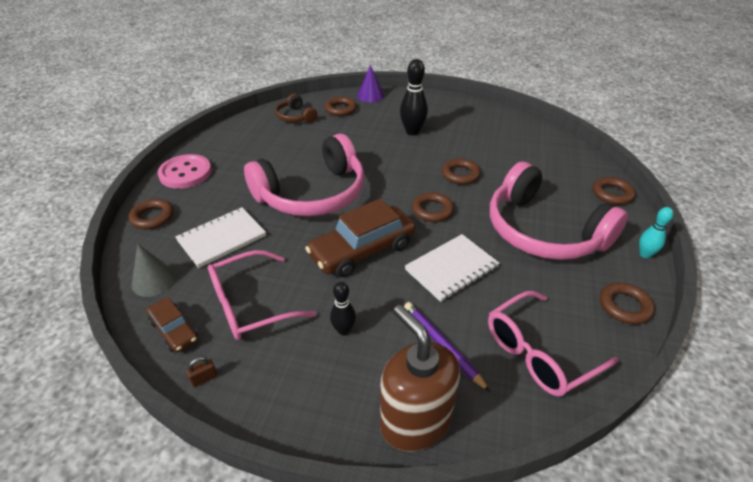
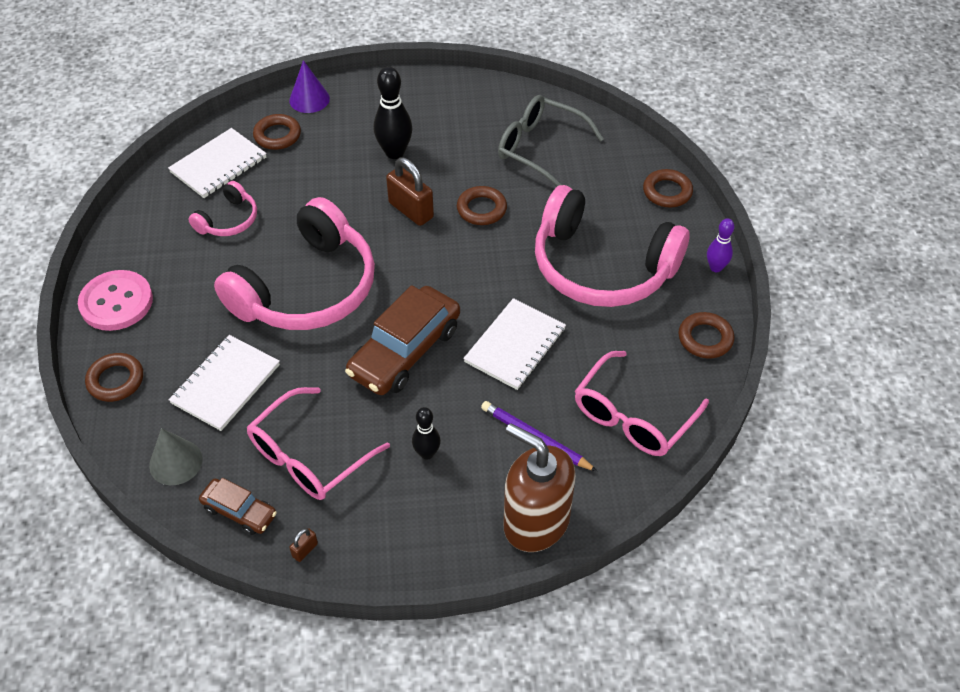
camera: 20 degrees left, 10 degrees up
brown headphones [275,94,317,123] -> white notebook [168,128,267,198]
brown ring [412,192,454,222] -> none
turquoise bowling pin [639,207,673,258] -> purple bowling pin [707,218,734,272]
none -> pink headphones [188,181,257,236]
none -> brown padlock [386,158,434,226]
none -> grey glasses [498,95,604,186]

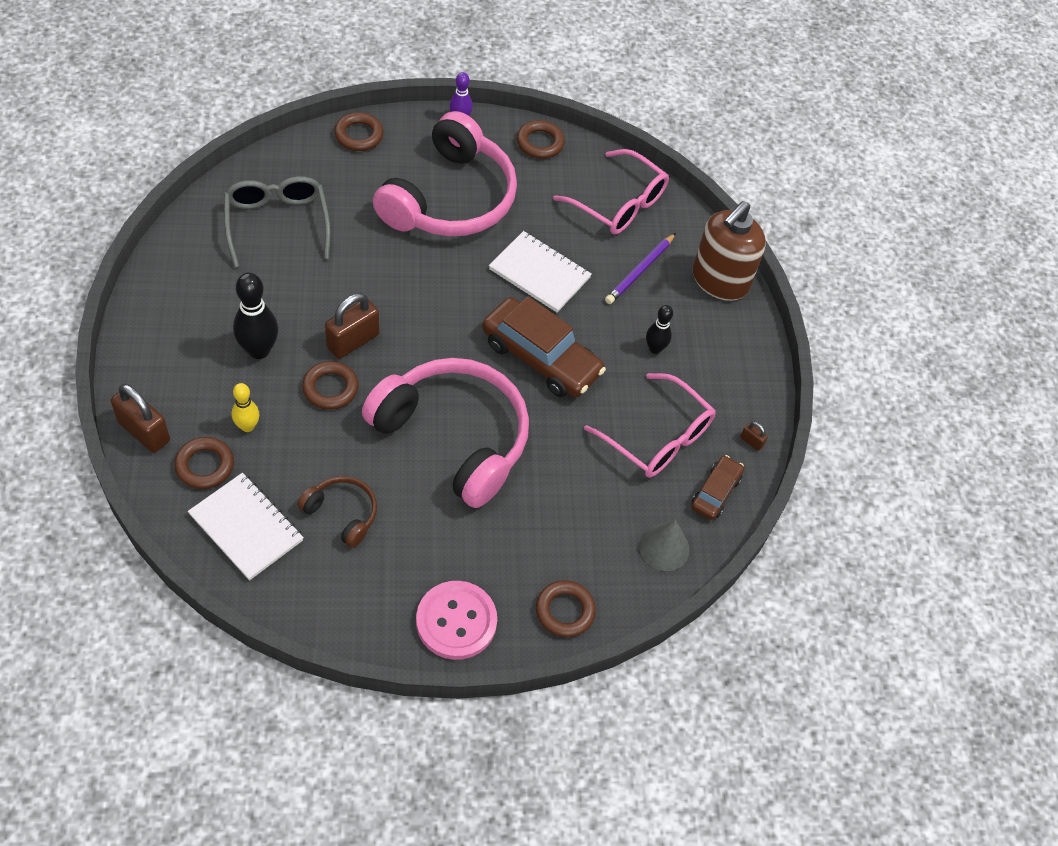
camera: 95 degrees left, 5 degrees up
white notebook [169,335,280,431] -> none
pink headphones [188,181,257,236] -> brown headphones [298,476,377,548]
purple cone [289,60,330,113] -> brown padlock [111,384,170,453]
brown ring [457,186,507,225] -> brown ring moved to [302,361,358,410]
grey glasses [498,95,604,186] -> grey glasses turned 135 degrees clockwise [224,176,331,267]
none -> yellow bowling pin [232,383,260,432]

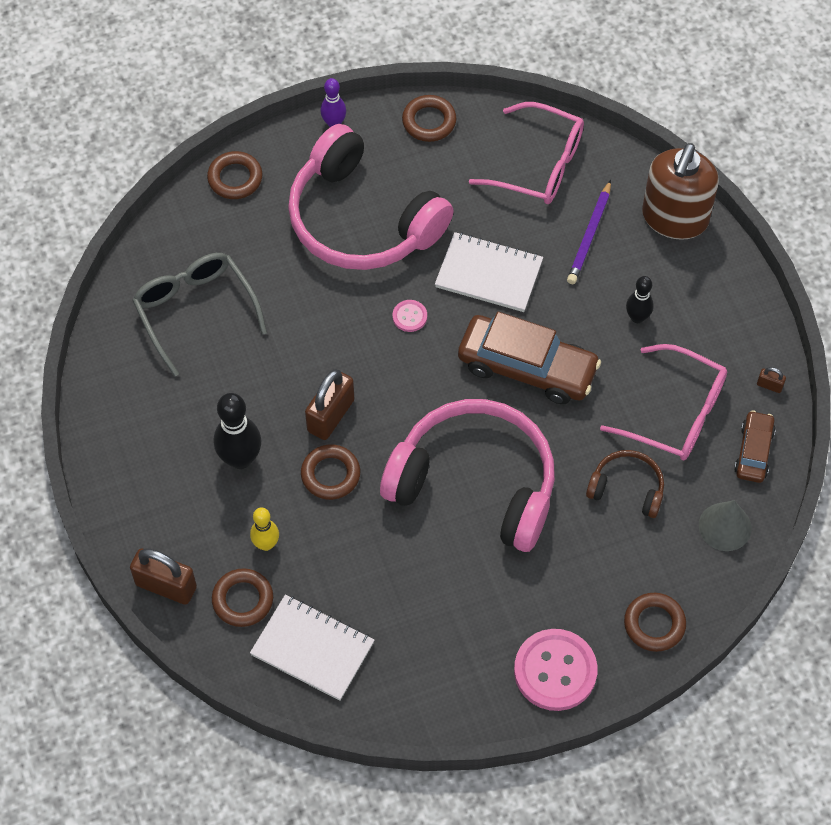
camera: 10 degrees left, 5 degrees up
brown headphones [298,476,377,548] -> brown headphones moved to [586,450,664,518]
pink headphones [373,111,517,236] -> pink headphones turned 120 degrees clockwise [288,124,454,270]
none -> pink button [393,300,427,332]

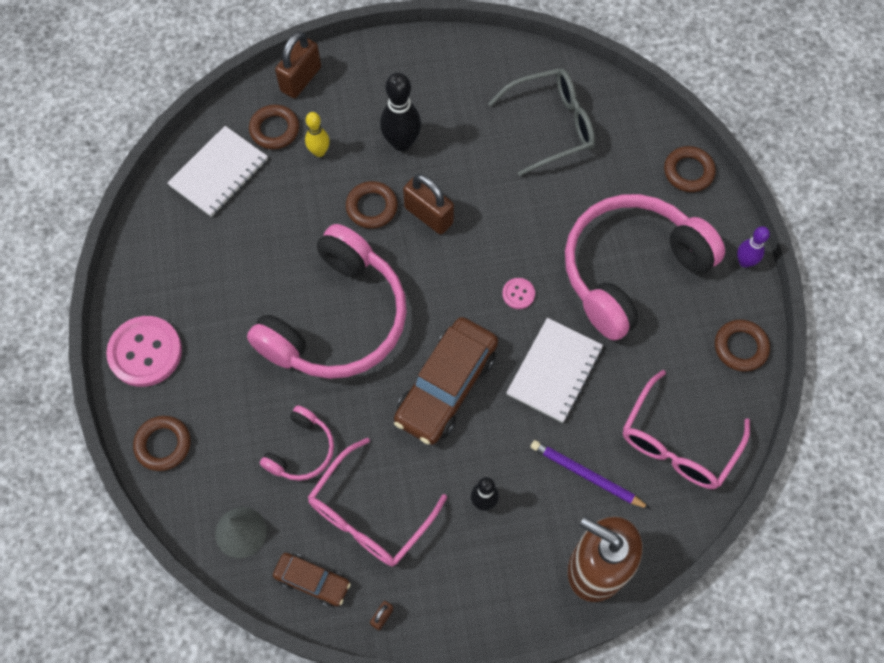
camera: 100 degrees right, 5 degrees up
brown headphones [586,450,664,518] -> pink headphones [260,405,334,481]

